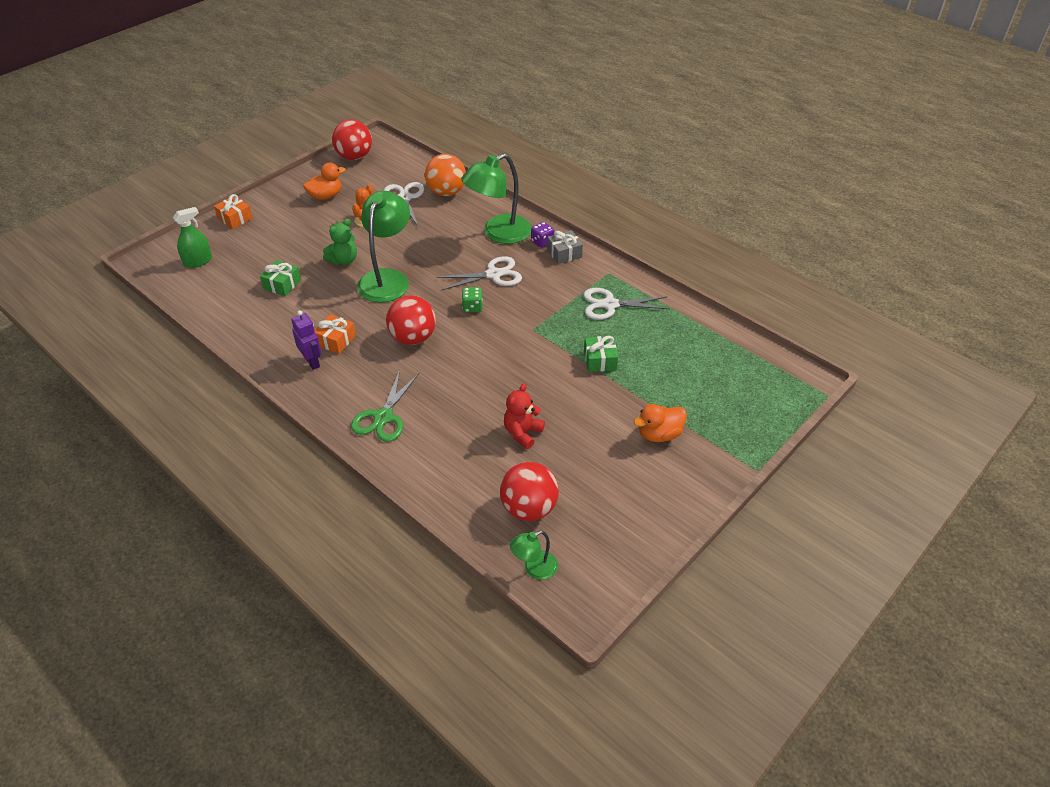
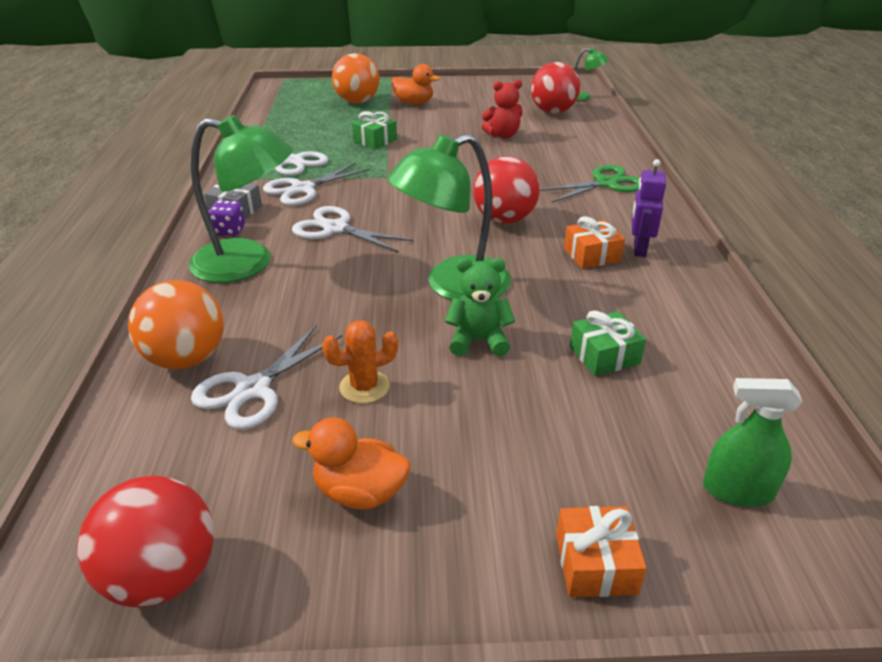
camera: 135 degrees left, 10 degrees down
green dice [462,287,483,312] -> none
none -> white scissors [263,163,370,206]
none -> orange ball [332,53,380,103]

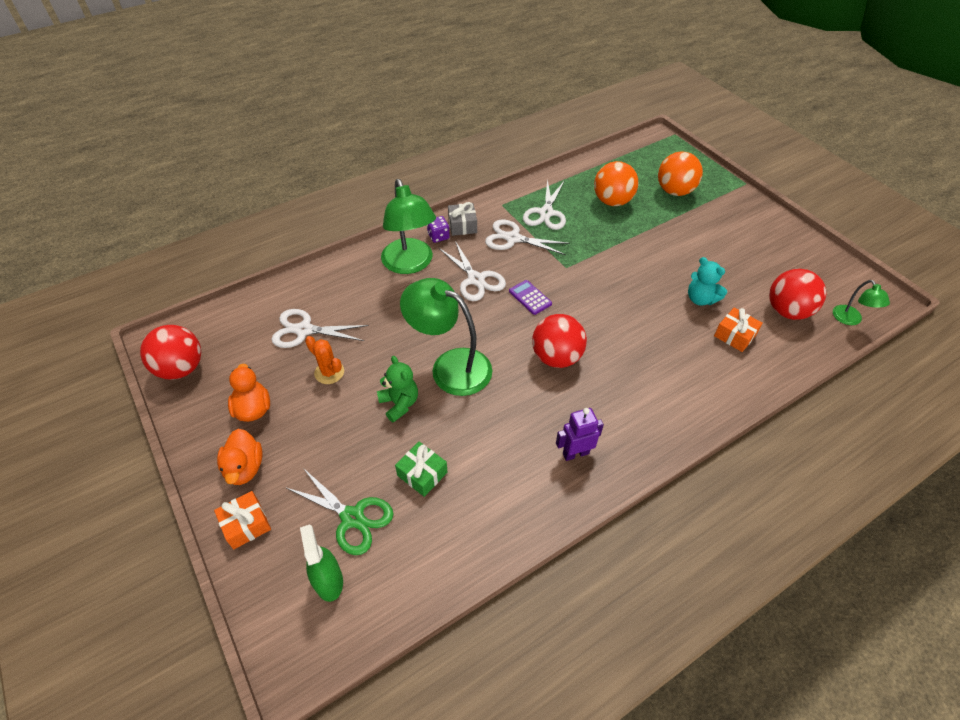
camera: 60 degrees right, 15 degrees up
orange ball [128,280,224,370] -> orange ball moved to [594,161,638,206]
white scissors [292,206,414,253] -> white scissors turned 150 degrees clockwise [439,241,506,301]
green gift [352,111,397,149] -> none
orange duck [391,64,440,104] -> orange duck moved to [217,429,262,485]
red teddy bear [482,79,522,138] -> turquoise teddy bear [688,257,727,306]
green scissors [540,165,640,203] -> green scissors moved to [285,468,394,555]
orange gift [564,216,625,269] -> orange gift moved to [714,307,763,352]
none -> purple calculator [509,280,552,315]

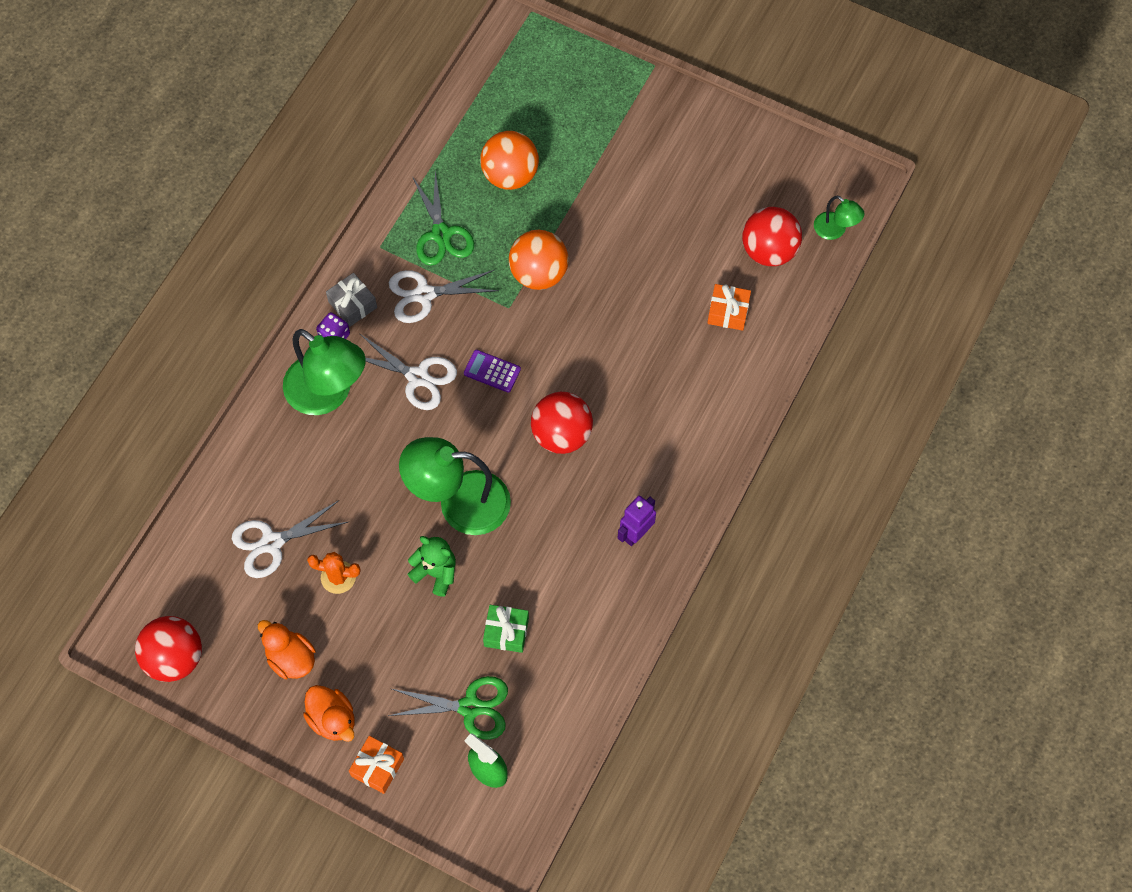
camera: 30 degrees left, 15 degrees up
white scissors [523,179,566,230] -> green scissors [412,171,474,266]
orange ball [658,152,703,196] -> orange ball moved to [509,230,568,290]
turquoise teddy bear [688,257,727,306] -> none

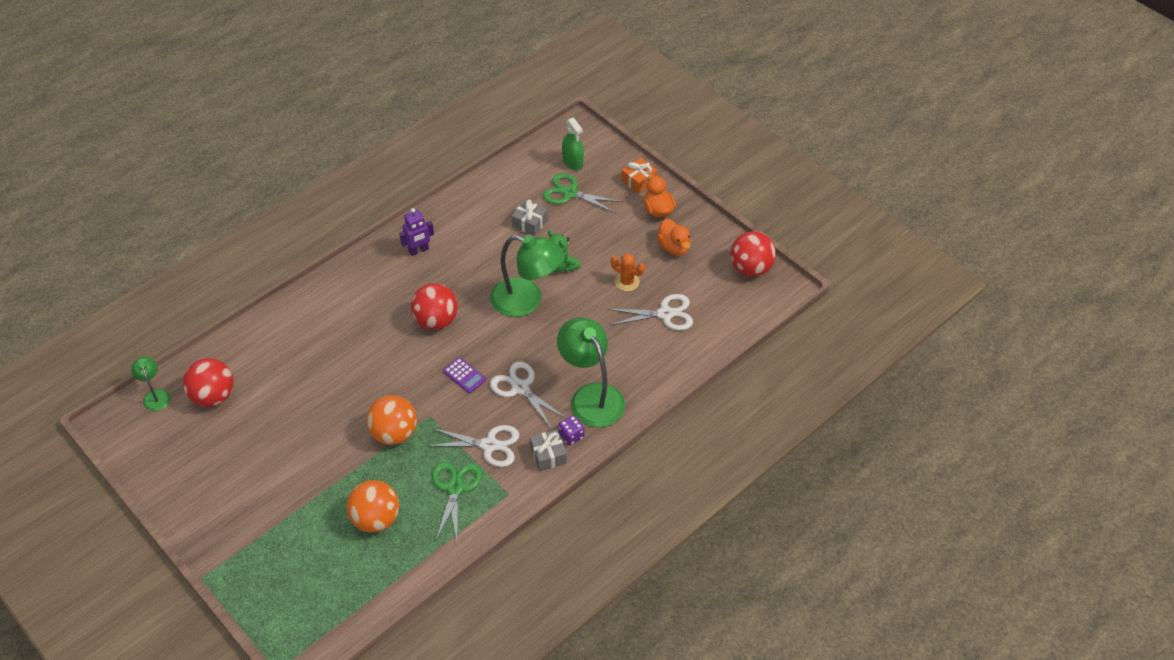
camera: 160 degrees left, 15 degrees down
green gift [483,605,529,653] -> grey gift [512,200,548,236]
orange gift [707,284,751,331] -> none

